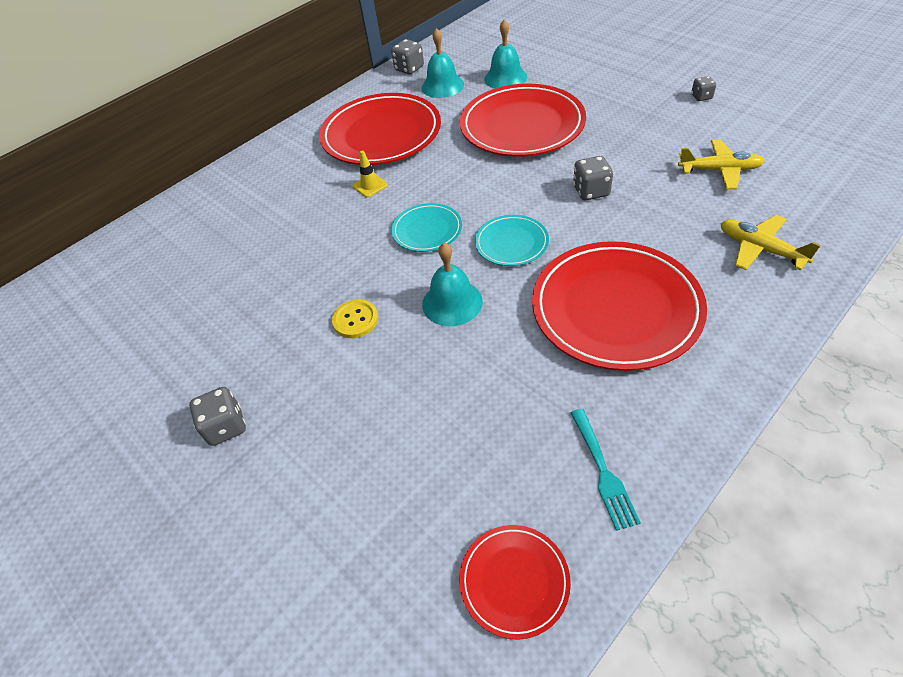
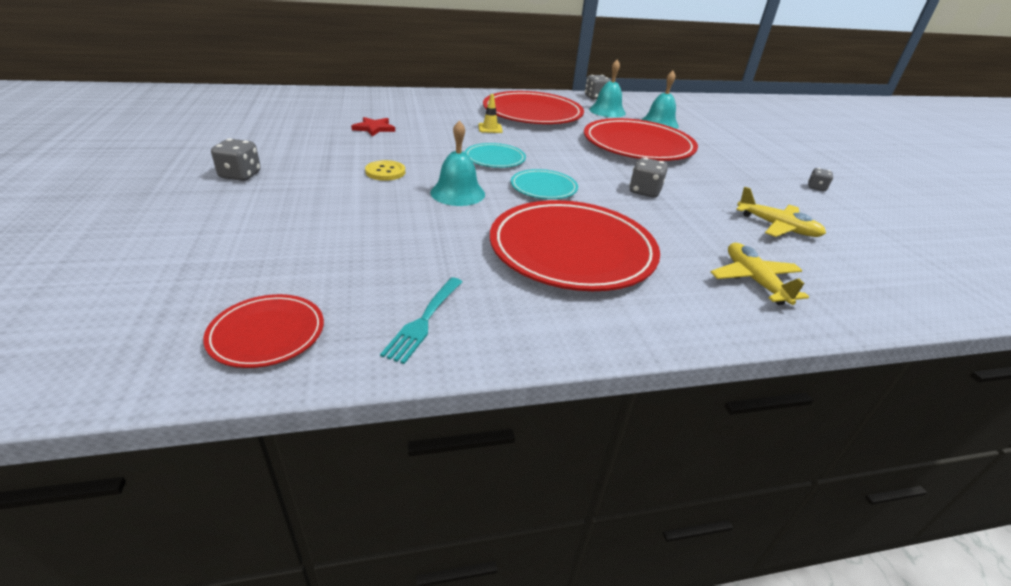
camera: 25 degrees right, 15 degrees down
none -> red star [351,117,395,136]

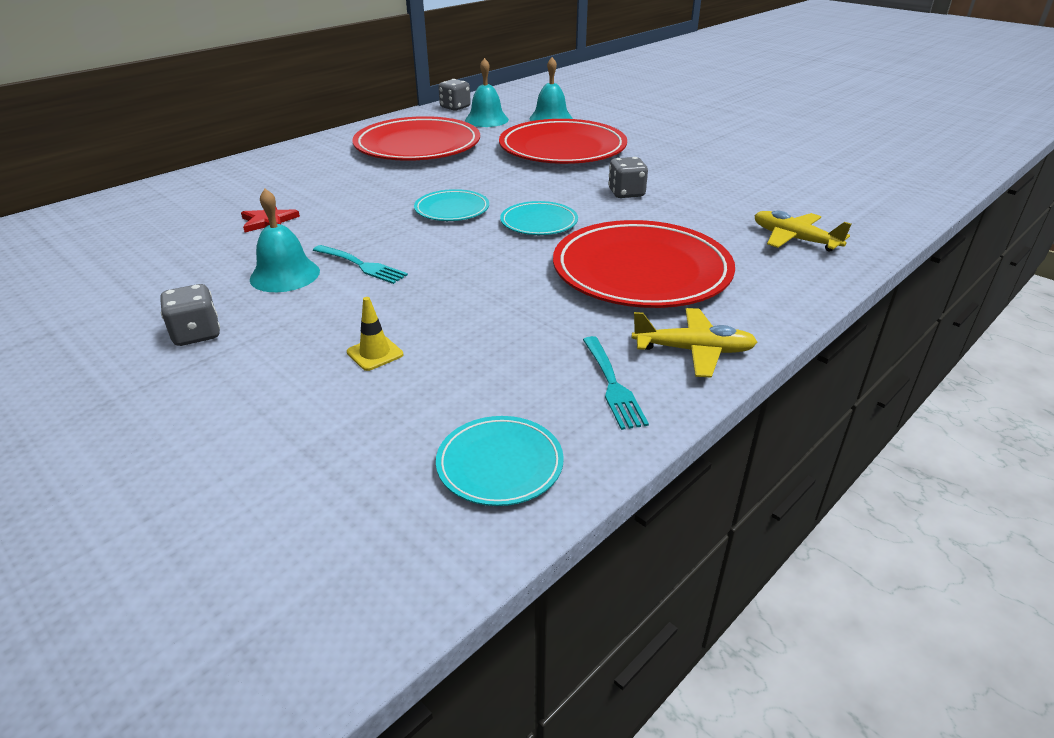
camera: 30 degrees left, 0 degrees up
red plate [203,294,324,368] -> turquoise plate [436,416,564,506]
yellow button [365,160,405,181] -> turquoise fork [313,245,408,284]
turquoise bell [430,120,485,206] -> turquoise bell moved to [250,189,320,292]
yellow traffic cone [478,94,503,133] -> yellow traffic cone moved to [347,297,403,371]
yellow plane [736,187,826,237] -> yellow plane moved to [632,308,757,378]
grey dice [808,168,833,191] -> none

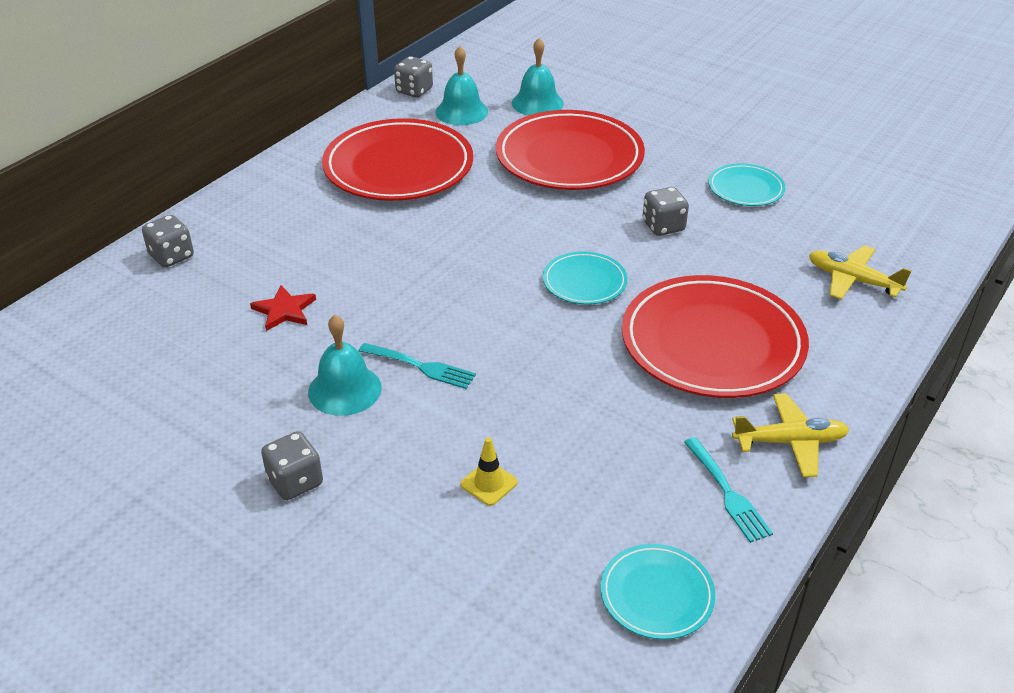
camera: 10 degrees left, 5 degrees up
turquoise plate [414,189,489,221] -> turquoise plate moved to [709,163,786,206]
none -> grey dice [142,215,194,267]

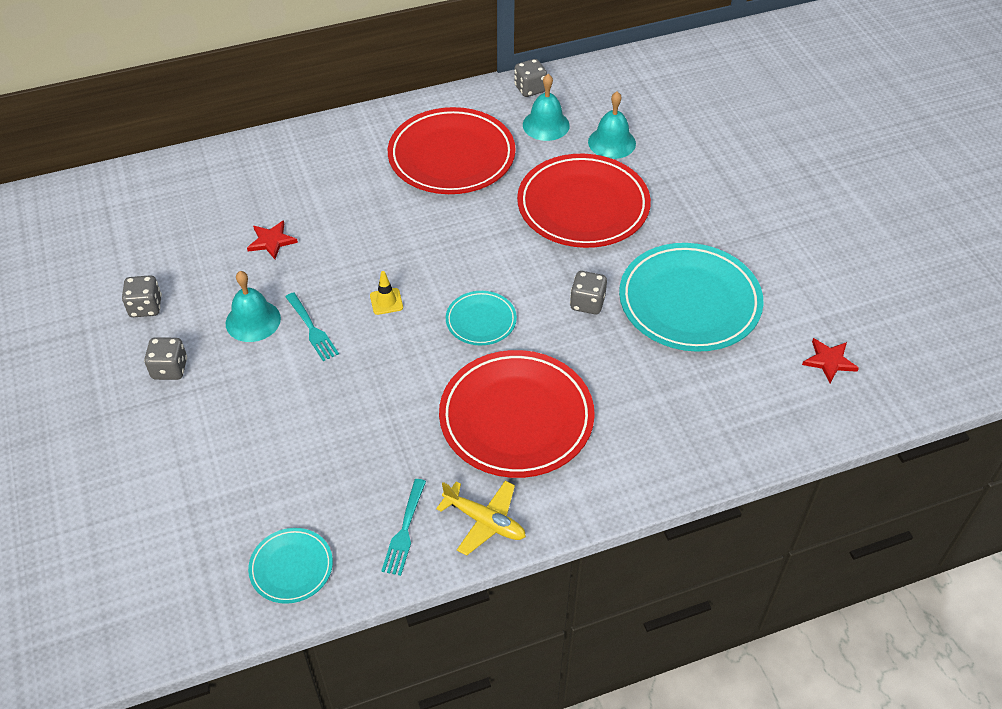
camera: 35 degrees right, 10 degrees up
grey dice [142,215,194,267] -> grey dice moved to [122,275,162,317]
yellow traffic cone [460,437,518,506] -> yellow traffic cone moved to [370,271,403,315]
turquoise plate [709,163,786,206] -> turquoise plate [619,243,764,352], size x2.03
yellow plane [809,245,912,300] -> none
none -> red star [802,338,859,383]

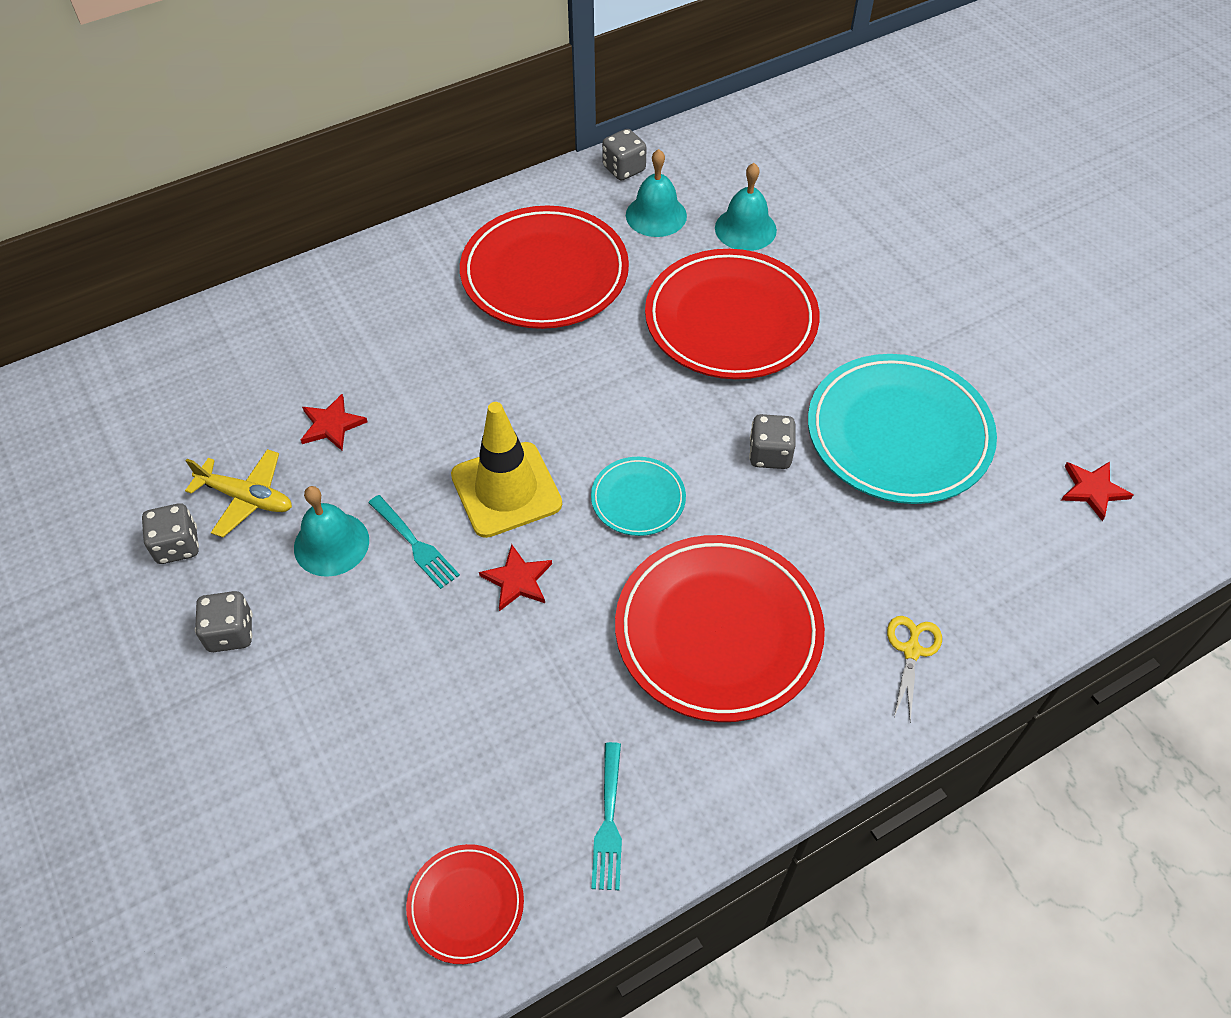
camera: 10 degrees left, 5 degrees up
turquoise plate [248,528,333,604] -> red plate [406,844,524,964]
yellow traffic cone [370,271,403,315] -> yellow traffic cone [451,402,562,538], size x2.28
yellow plane [436,481,526,556] -> yellow plane moved to [185,449,292,537]
none -> red star [479,544,552,611]
none -> yellow scissors [887,616,942,722]

